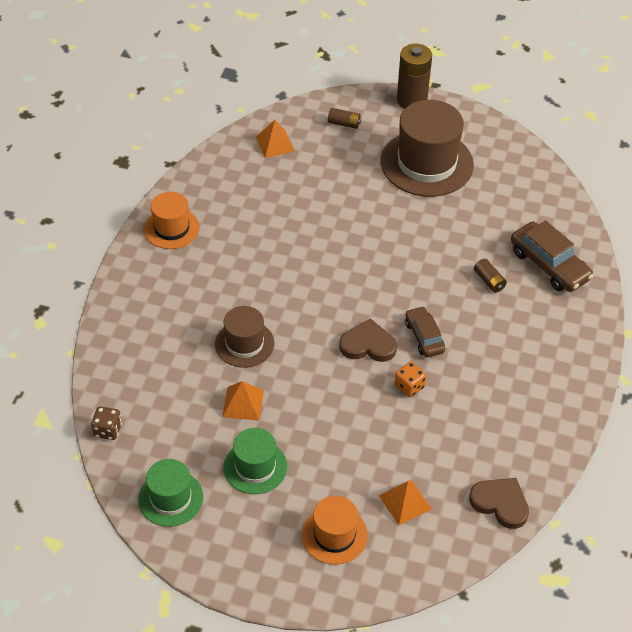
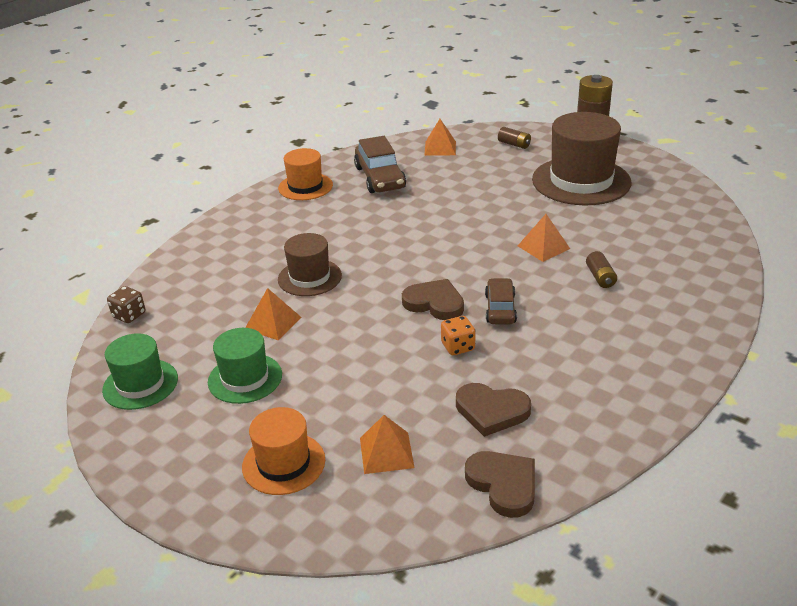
camera: 25 degrees right, 15 degrees down
brown car [511,220,594,292] -> brown car moved to [354,136,406,193]
none -> brown heart [456,383,531,437]
none -> orange pyramid [518,214,570,262]

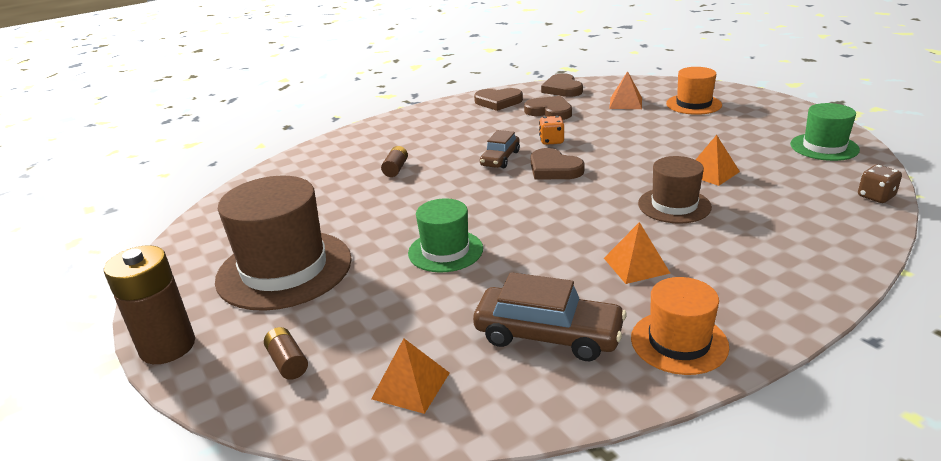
camera: 160 degrees left, 5 degrees down
green hat [208,328,282,404] -> green hat moved to [408,198,483,272]
brown car [354,136,406,193] -> brown car turned 105 degrees clockwise [473,272,627,361]
orange pyramid [518,214,570,262] -> orange pyramid moved to [604,222,670,284]
none -> brown heart [474,88,523,111]

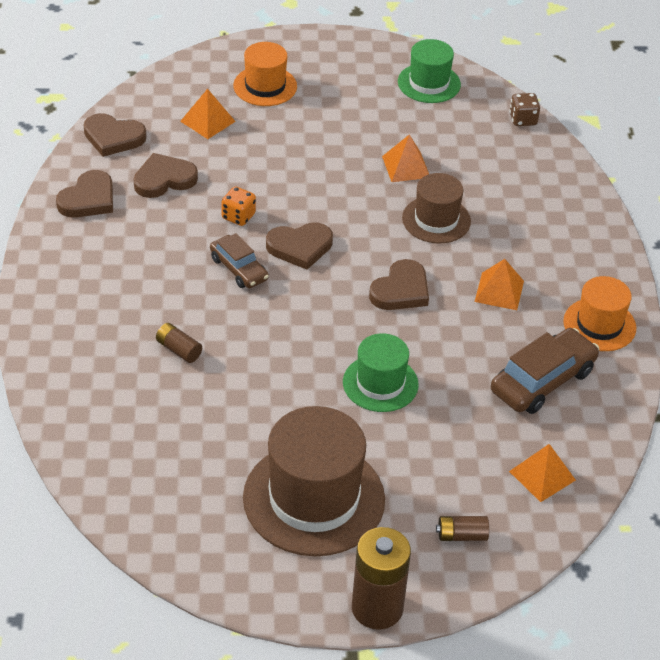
camera: 65 degrees left, 15 degrees up
none -> brown heart [369,259,429,310]

